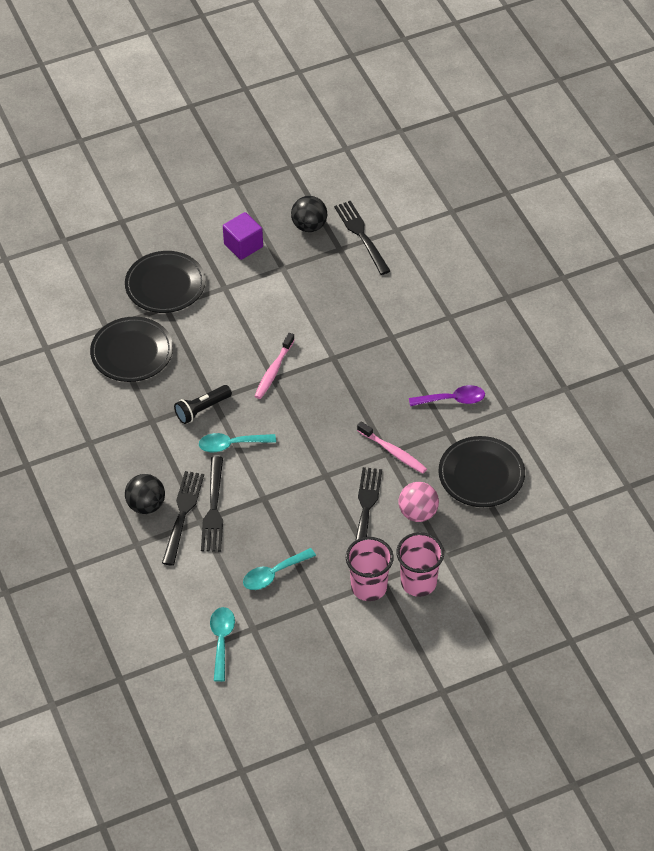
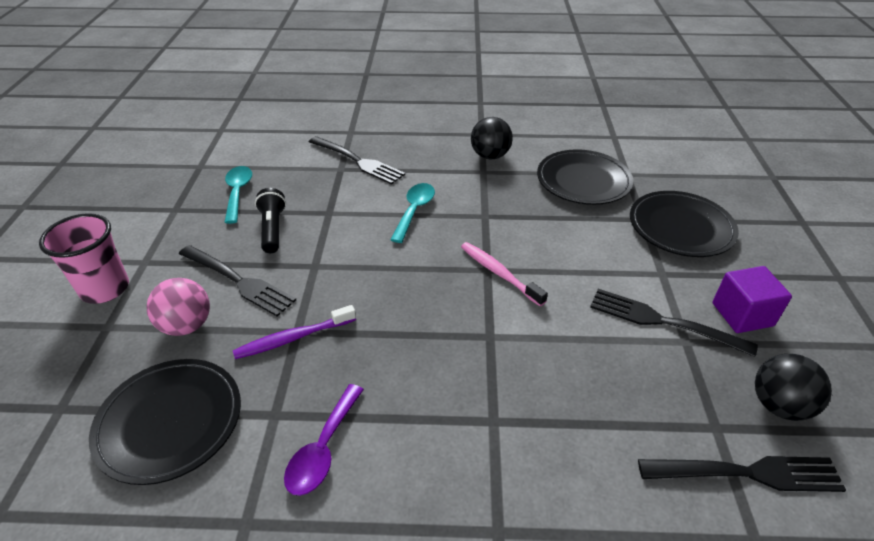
camera: 115 degrees right, 10 degrees down
black ball [125,474,165,514] -> black ball moved to [471,117,513,159]
black flashlight [174,385,232,424] -> black flashlight moved to [255,188,286,253]
black fork [201,456,223,552] -> black fork moved to [590,289,758,357]
turquoise spoon [210,607,235,682] -> none
pink cup [346,537,394,601] -> none
pink toothbrush [357,421,427,473] -> purple toothbrush [233,305,356,359]

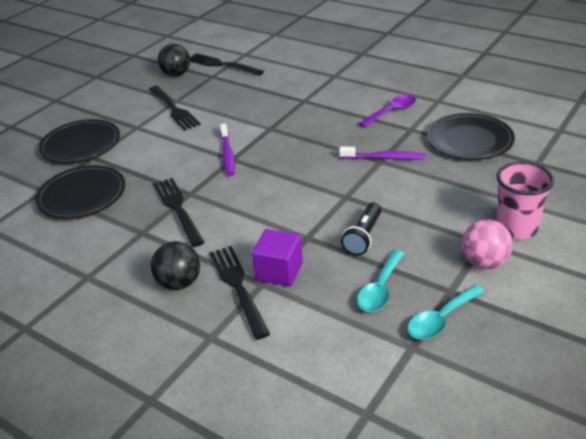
camera: 145 degrees left, 5 degrees down
pink ball [146,278,210,336] -> pink ball moved to [462,219,513,269]
black fork [179,245,296,317] -> black fork moved to [153,178,205,247]
turquoise spoon [390,183,435,243] -> turquoise spoon moved to [407,285,485,340]
pink toothbrush [461,242,548,306] -> purple toothbrush [220,123,235,176]
black ball [471,117,513,159] -> black ball moved to [151,241,200,290]
purple cube [712,266,792,333] -> purple cube moved to [252,229,303,287]

